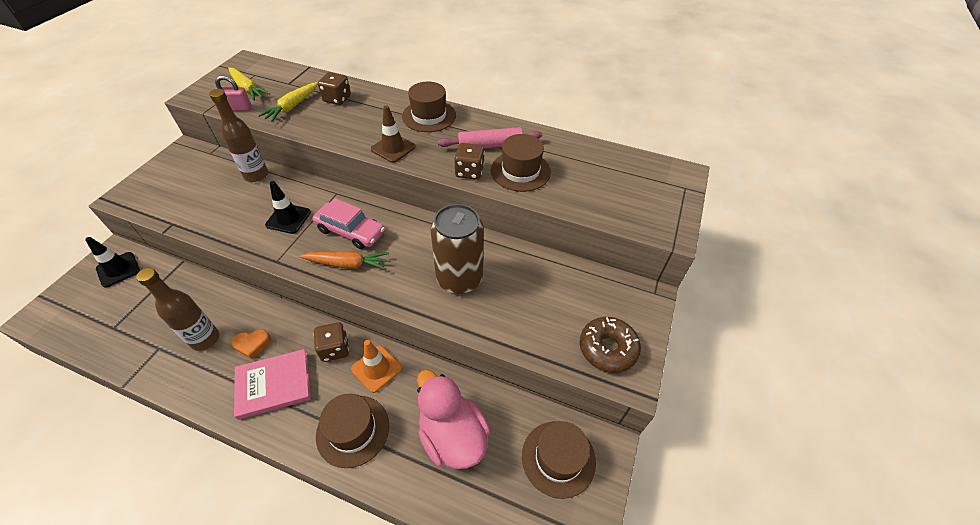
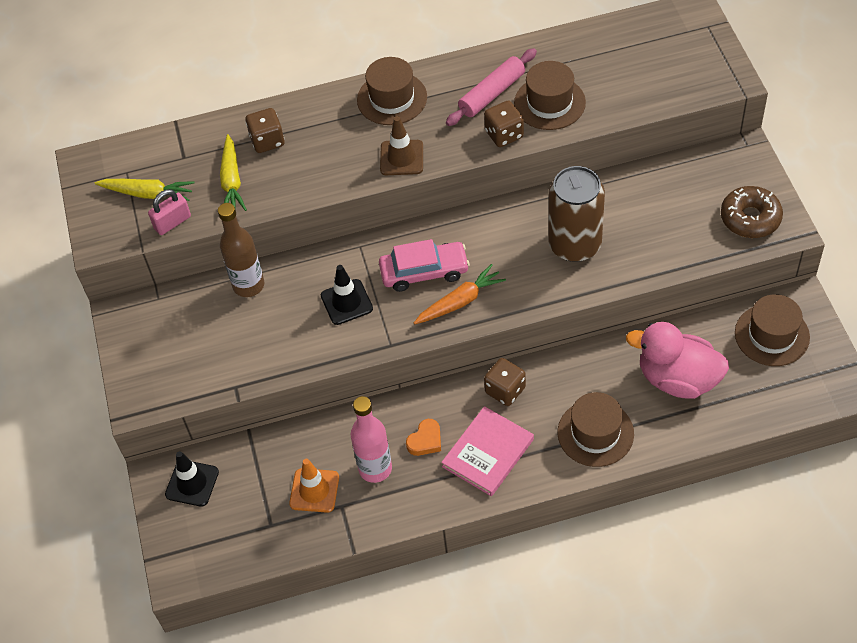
camera: 30 degrees left, 5 degrees up
brown bottle [136,268,219,351] -> pink bottle [350,396,392,483]
orange traffic cone [351,340,402,393] -> orange traffic cone moved to [289,459,339,513]

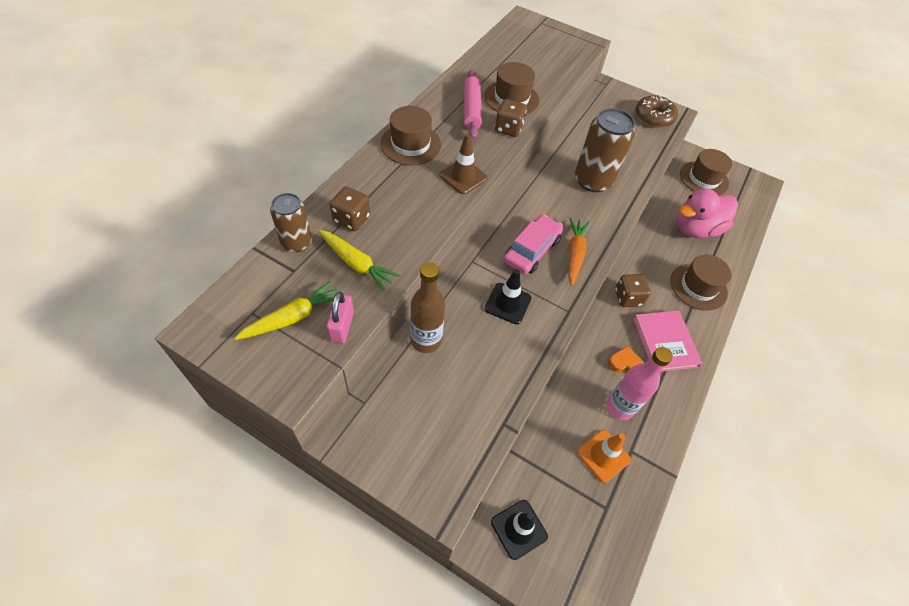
camera: 55 degrees left, 0 degrees up
orange heart [406,419,441,456] -> orange heart turned 75 degrees counterclockwise [608,346,644,372]
none -> brown can [270,193,312,252]

